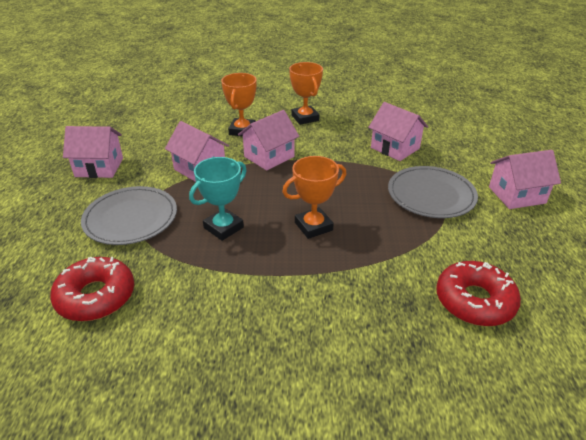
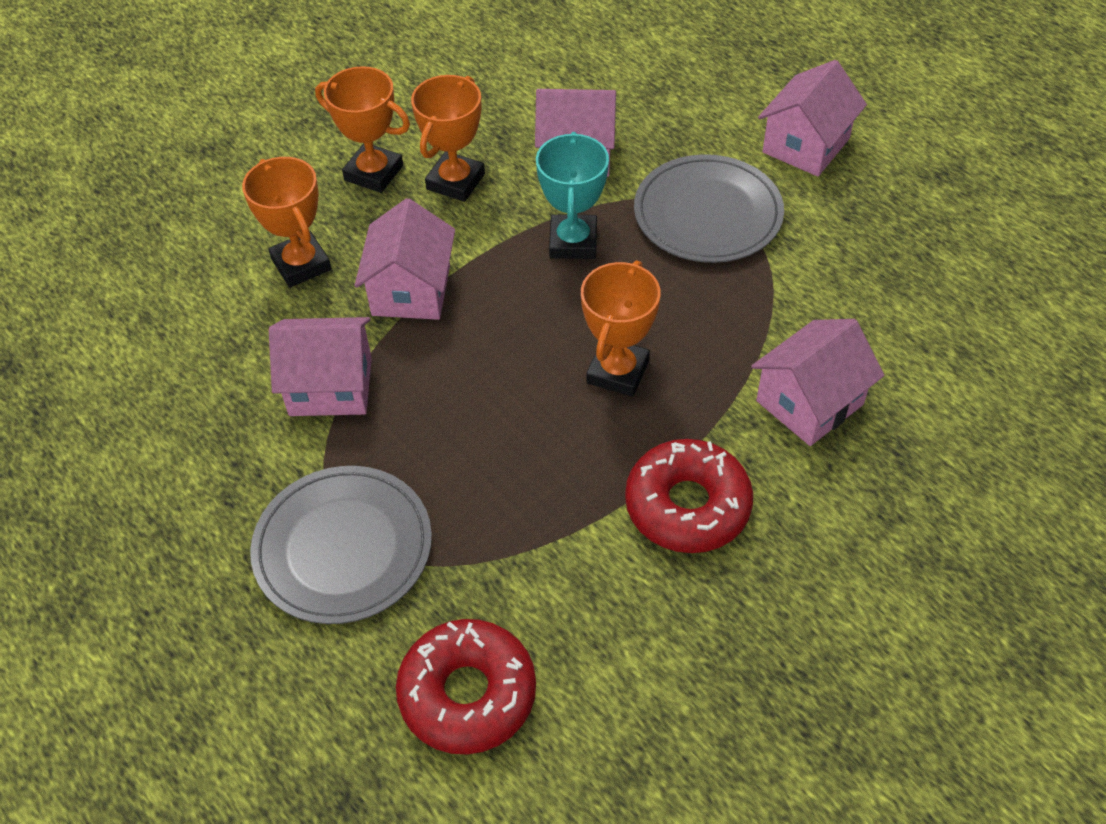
camera: 40 degrees left, 15 degrees up
pink house [63,126,123,178] -> pink house moved to [751,319,884,446]
turquoise trophy [189,157,247,241] -> turquoise trophy moved to [536,132,609,259]
red donut [436,261,521,326] -> red donut moved to [625,439,753,553]
none -> orange trophy [411,75,485,202]

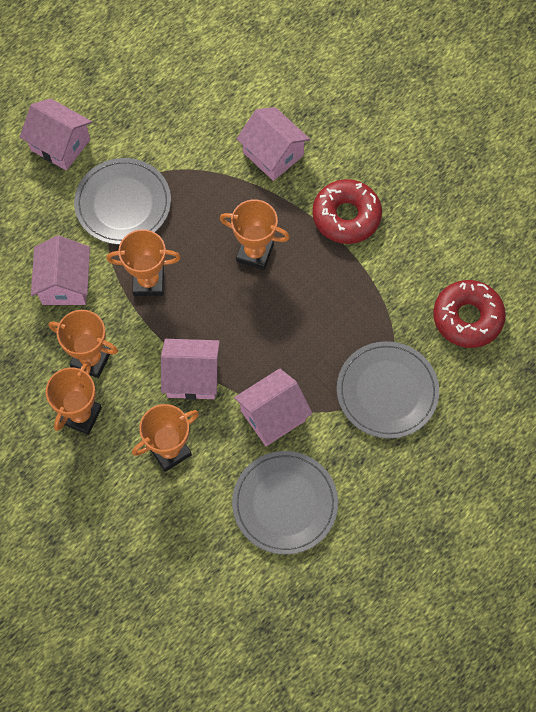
camera: 95 degrees left, 15 degrees up
pink house [269,317,372,416] -> pink house turned 60 degrees clockwise [234,368,313,446]
turquoise trophy [536,132,609,259] -> orange trophy [106,229,181,296]
none -> grey plate [232,451,338,555]

